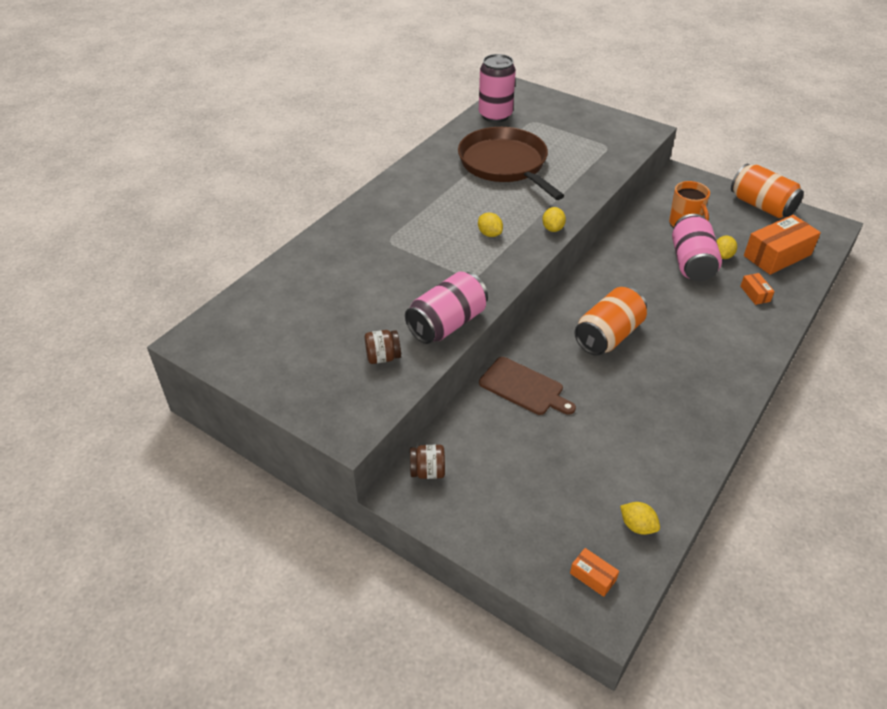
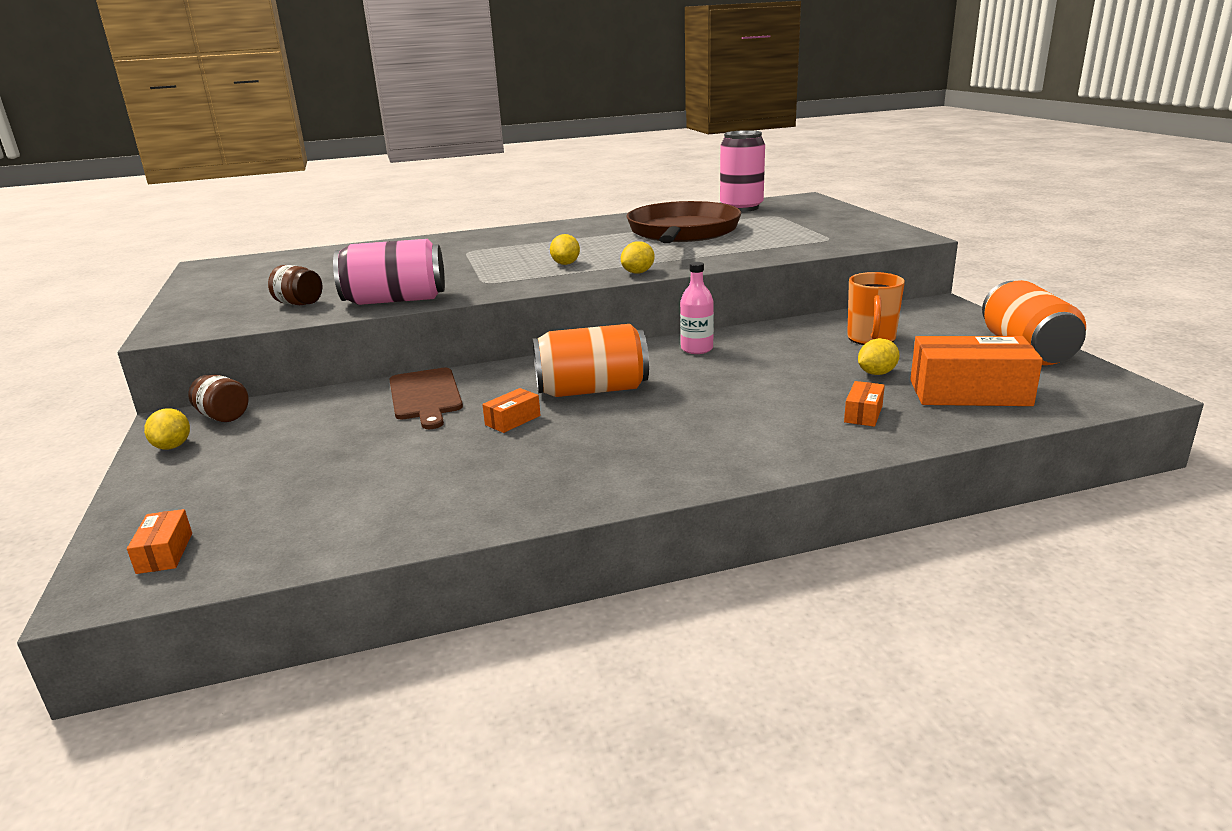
camera: 40 degrees right, 20 degrees down
yellow lemon [620,502,660,535] -> yellow lemon moved to [144,408,190,449]
pink can [672,214,722,281] -> none
none -> orange box [482,388,541,433]
none -> pink bottle [680,262,714,354]

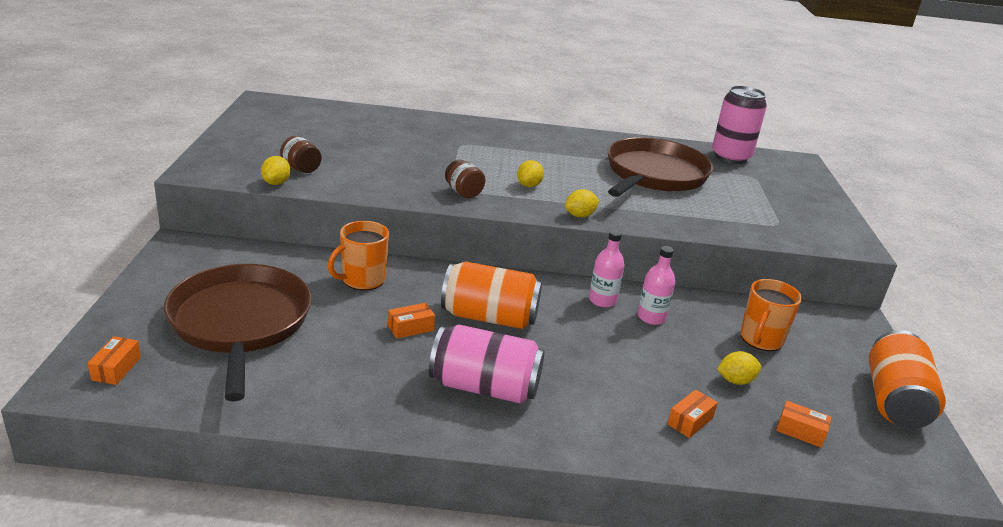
camera: 15 degrees right, 5 degrees up
yellow lemon [144,408,190,449] -> yellow lemon moved to [261,156,291,185]
brown jar [188,375,249,422] -> brown jar moved to [445,159,485,198]
pink can [333,239,445,305] -> pink can moved to [429,324,545,404]
brown cutting board [389,368,463,429] -> orange mug [328,221,389,290]
orange box [910,336,1043,406] -> orange box [776,401,832,448], size x0.47
none -> brown pan [164,264,312,402]
none -> pink bottle [637,246,675,325]

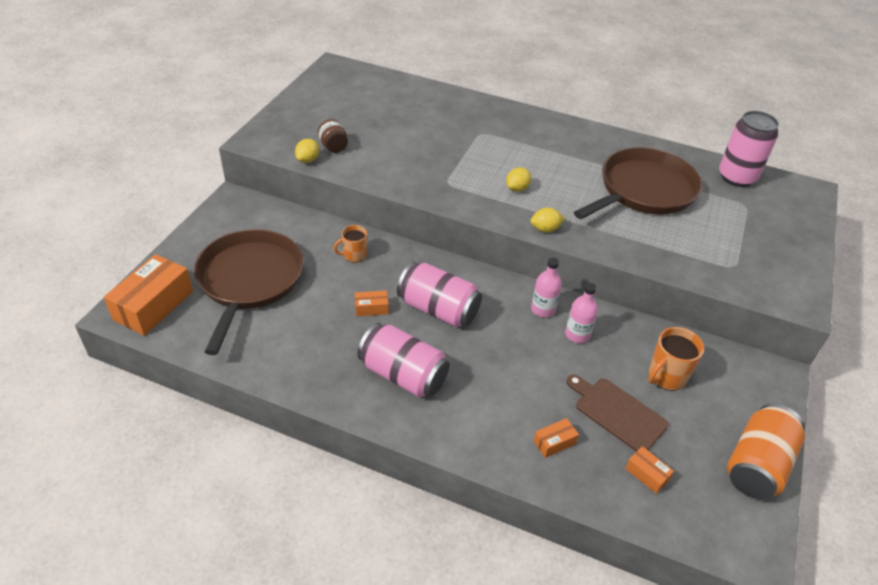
camera: 20 degrees right, 15 degrees up
orange box [88,336,141,385] -> orange box [104,254,193,336], size x2.15
orange mug [328,221,389,290] -> orange mug [334,225,367,263], size x0.66
orange can [441,262,542,329] -> pink can [397,262,482,327]
brown jar [445,159,485,198] -> none
yellow lemon [717,351,762,385] -> brown cutting board [567,374,669,452]

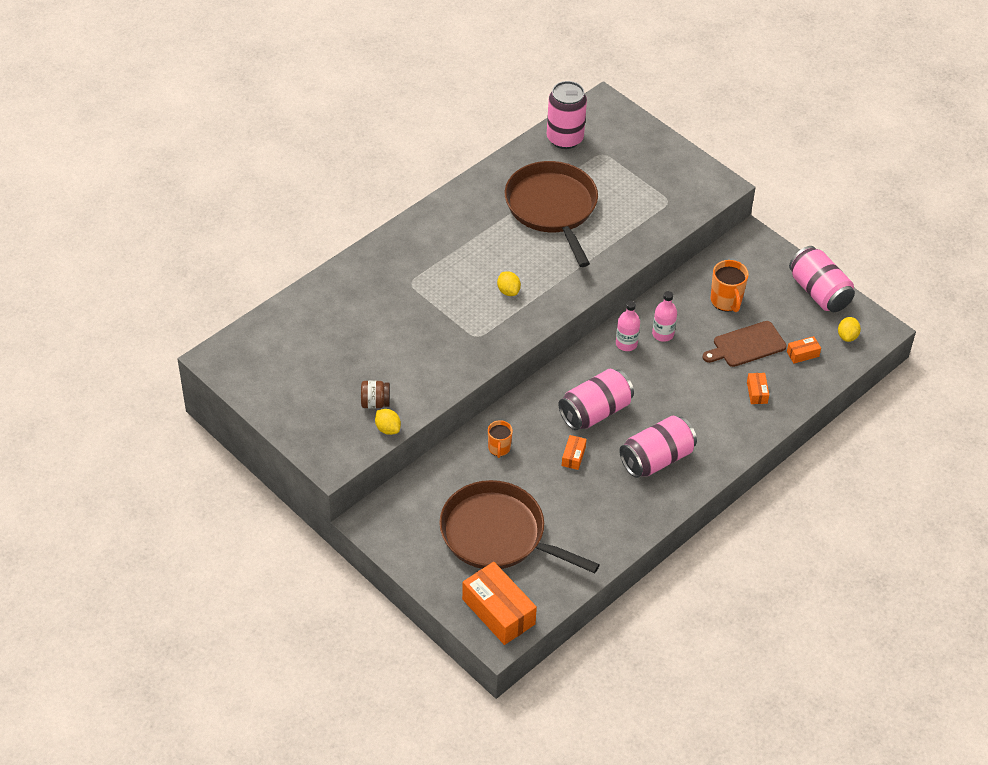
camera: 65 degrees left, 5 degrees up
yellow lemon [530,208,565,232] -> yellow lemon moved to [838,317,861,342]
orange can [727,404,805,499] -> pink can [789,246,855,312]

